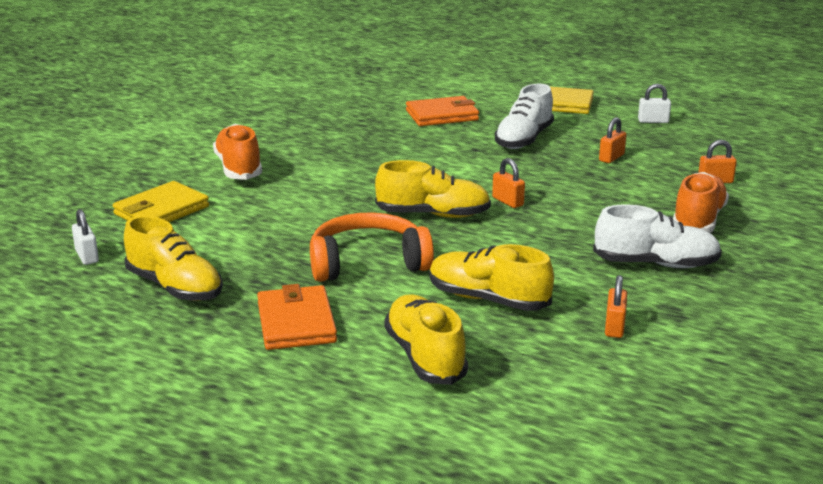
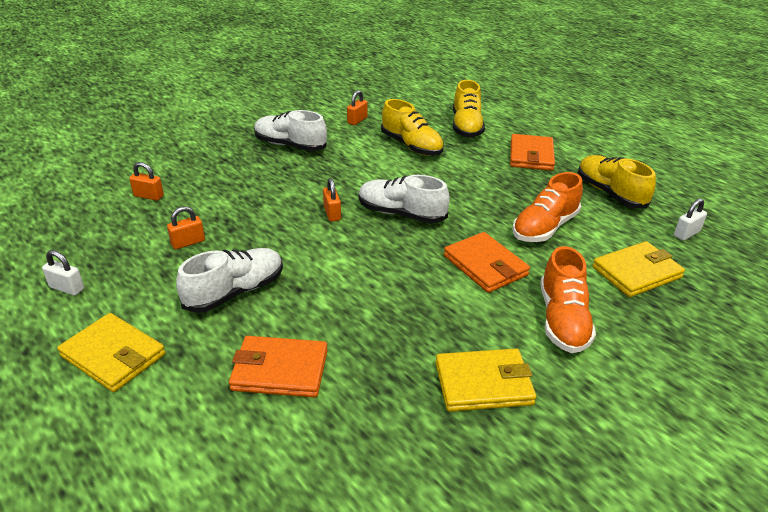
camera: 160 degrees left, 10 degrees up
white padlock [72,209,99,265] -> white padlock turned 60 degrees clockwise [674,199,707,241]
orange headphones [310,212,434,282] -> none
yellow shoe [375,160,491,218] -> white shoe [359,175,450,224]
orange shoe [673,172,729,233] -> orange shoe moved to [512,172,583,242]
none -> yellow wallet [435,348,536,412]
none -> orange wallet [444,232,530,293]

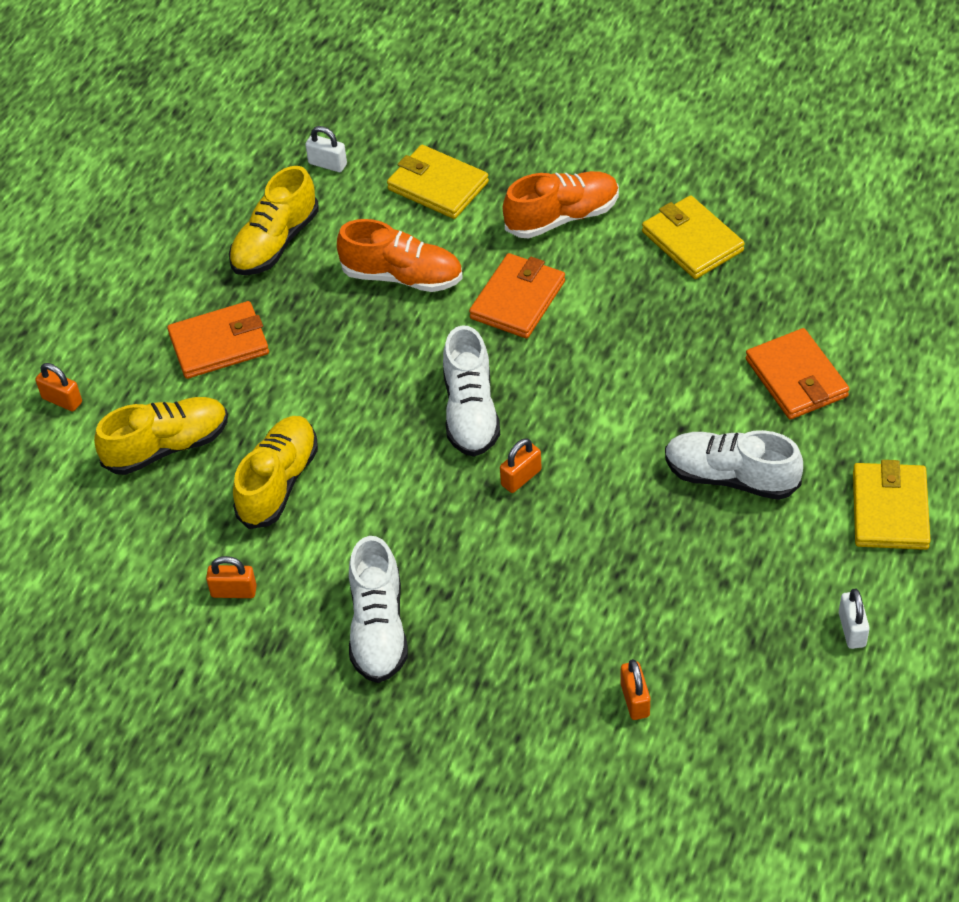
camera: 115 degrees left, 15 degrees up
orange padlock [167,206,205,249] -> orange padlock moved to [35,363,82,412]

